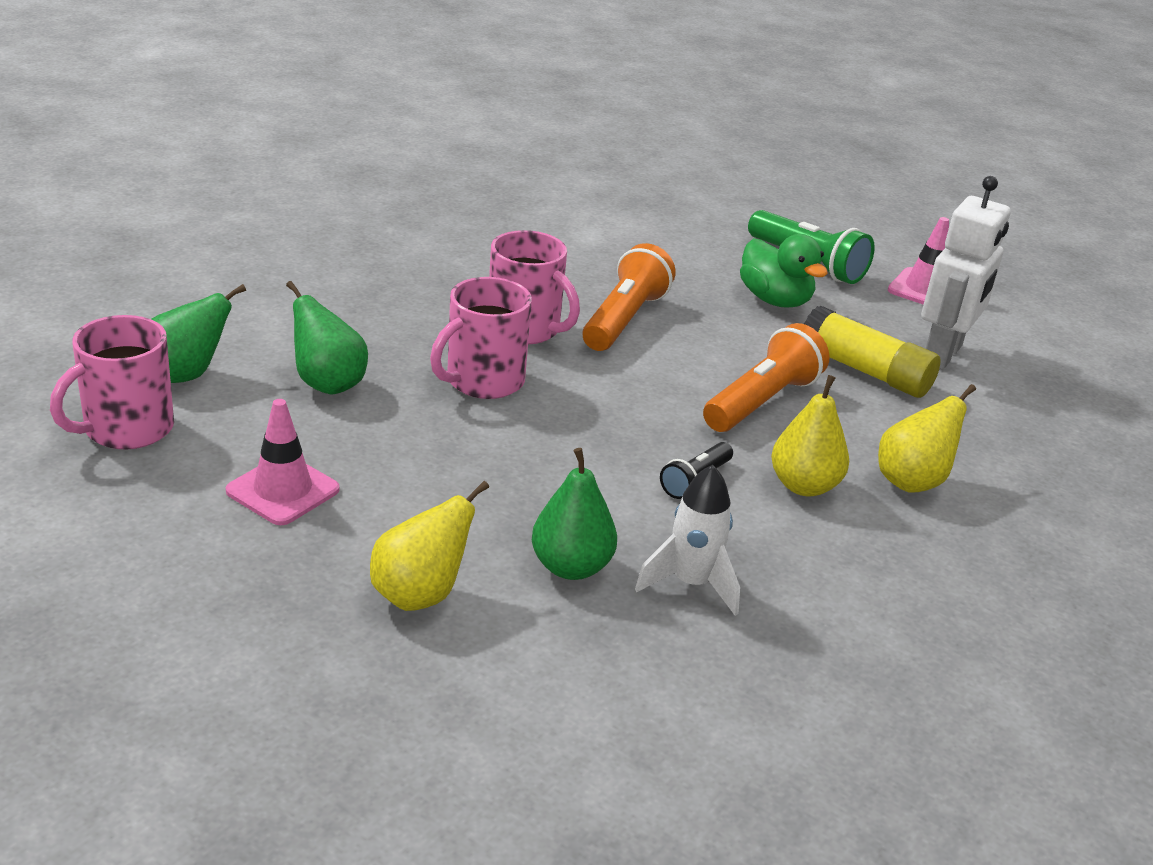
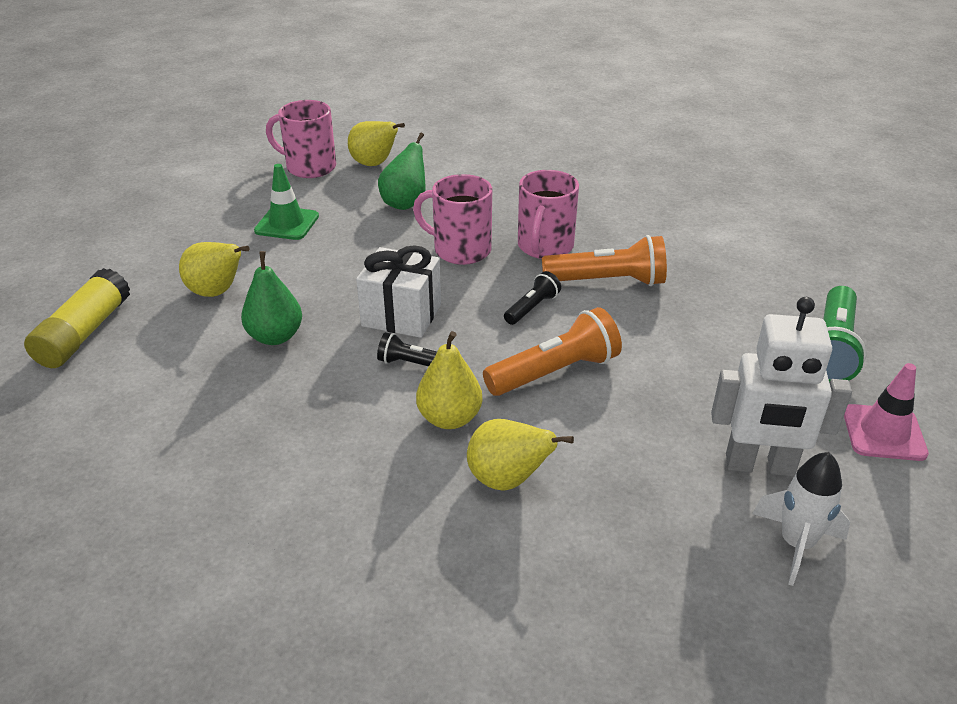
camera: 70 degrees right, 5 degrees up
green pear [152,284,246,383] -> yellow pear [348,121,405,166]
pink traffic cone [226,399,340,525] -> green traffic cone [254,164,319,240]
white rocket [635,465,740,616] -> white rocket moved to [753,452,850,586]
orange flashlight [703,323,829,432] -> orange flashlight turned 45 degrees counterclockwise [483,307,622,396]
green duck [740,234,828,308] -> none
yellow glue stick [804,306,941,398] -> yellow glue stick moved to [24,268,130,368]
none -> white gift [356,245,441,338]
none -> black flashlight [504,271,561,325]

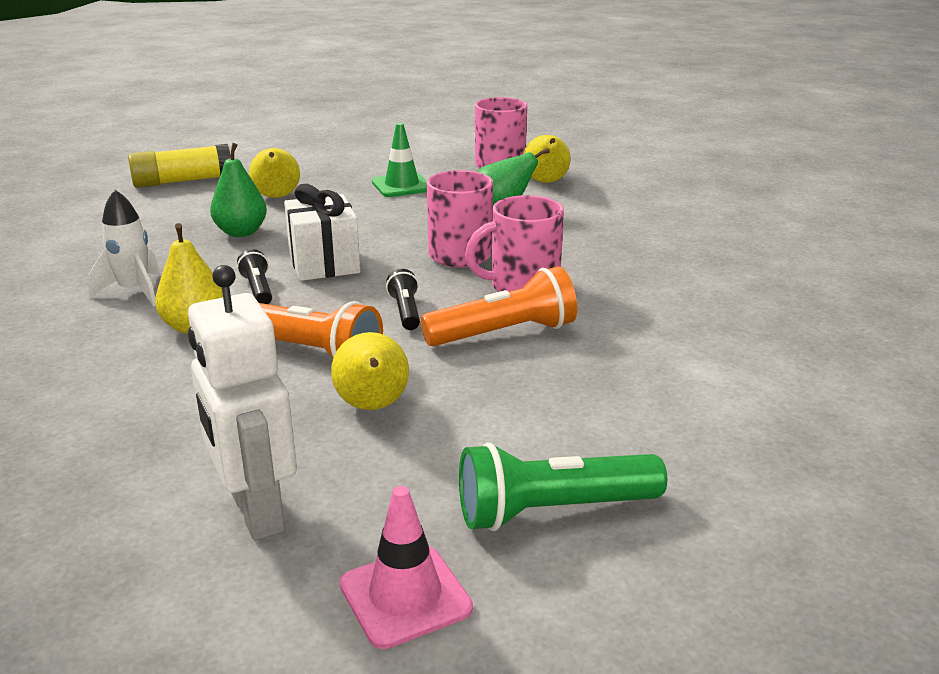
camera: 55 degrees right, 10 degrees down
yellow pear [467,419,574,491] -> yellow pear moved to [331,332,409,410]
black flashlight [504,271,561,325] -> black flashlight turned 105 degrees counterclockwise [386,269,420,330]
orange flashlight [542,235,667,286] -> orange flashlight turned 75 degrees counterclockwise [420,266,577,346]
white rocket [753,452,850,586] -> white rocket moved to [88,190,160,307]

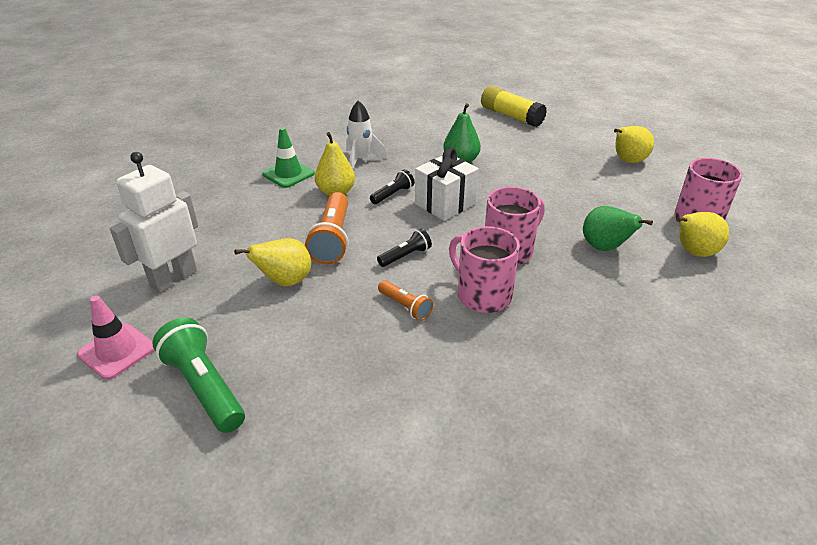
camera: 65 degrees right, 10 degrees up
yellow pear [249,148,300,198] -> yellow pear moved to [614,126,654,163]
green traffic cone [372,123,427,197] -> green traffic cone moved to [262,127,315,188]
orange flashlight [420,266,577,346] -> orange flashlight [378,280,433,321], size x0.55

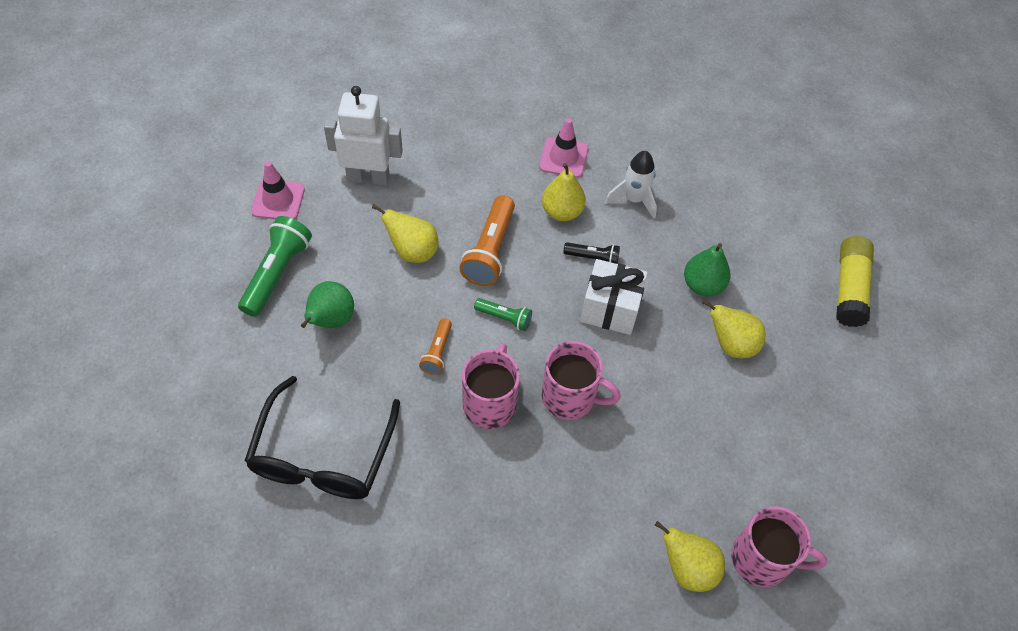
camera: 55 degrees right, 20 degrees up
green traffic cone [262,127,315,188] -> pink traffic cone [539,118,588,178]
orange flashlight [305,192,349,265] -> orange flashlight turned 45 degrees counterclockwise [459,195,515,286]
black flashlight [377,229,432,267] -> green flashlight [474,298,532,331]
green pear [583,206,653,251] -> green pear moved to [301,281,354,328]
yellow pear [614,126,654,163] -> yellow pear moved to [702,300,766,358]
none -> black glasses [244,376,400,499]

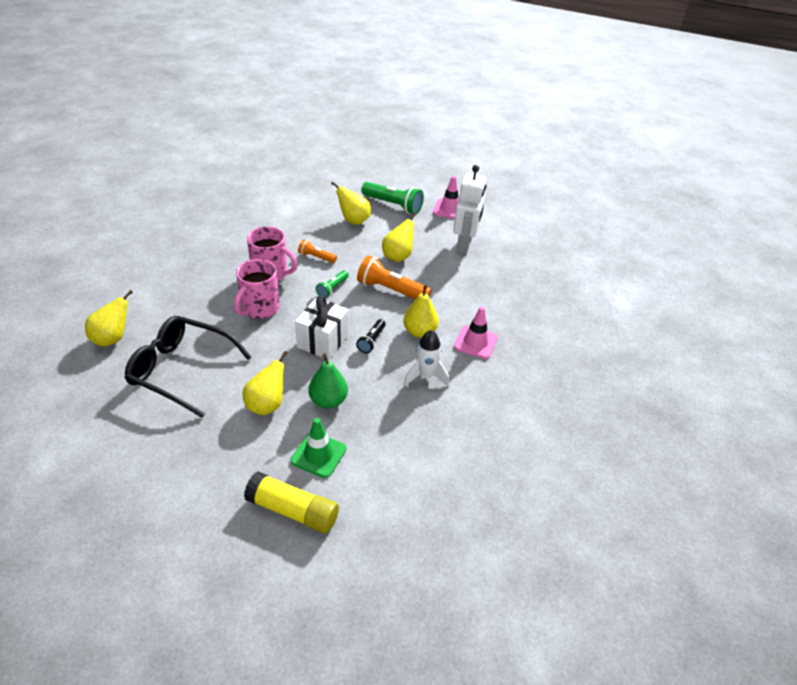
camera: 100 degrees right, 15 degrees down
black glasses [244,376,400,499] -> black glasses moved to [125,316,252,418]
green pear [301,281,354,328] -> yellow pear [331,182,371,225]
pink mug [731,507,827,587] -> none
none -> green traffic cone [290,418,346,478]

